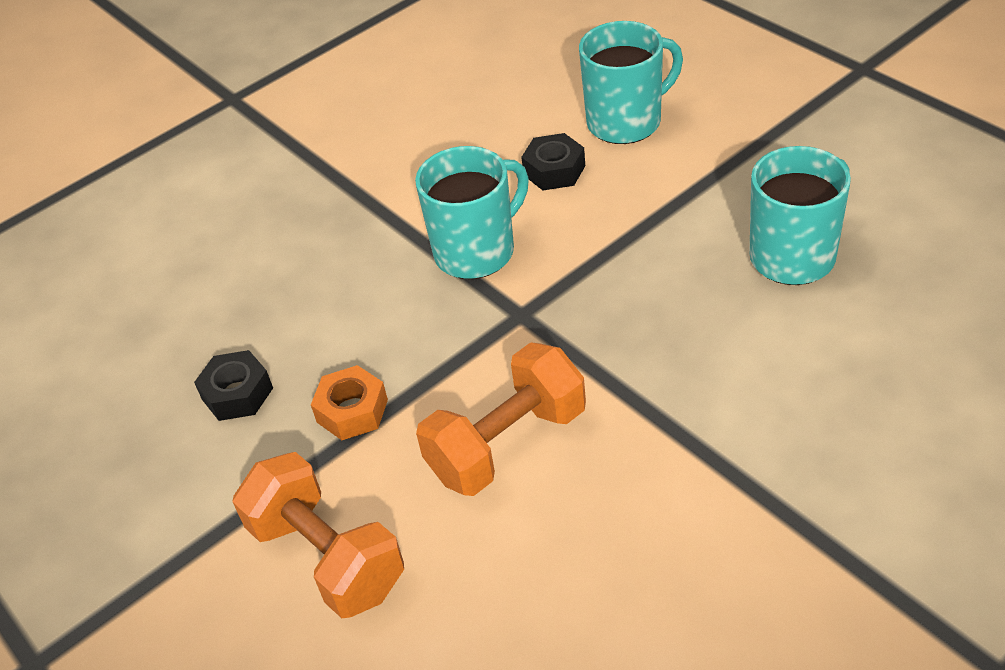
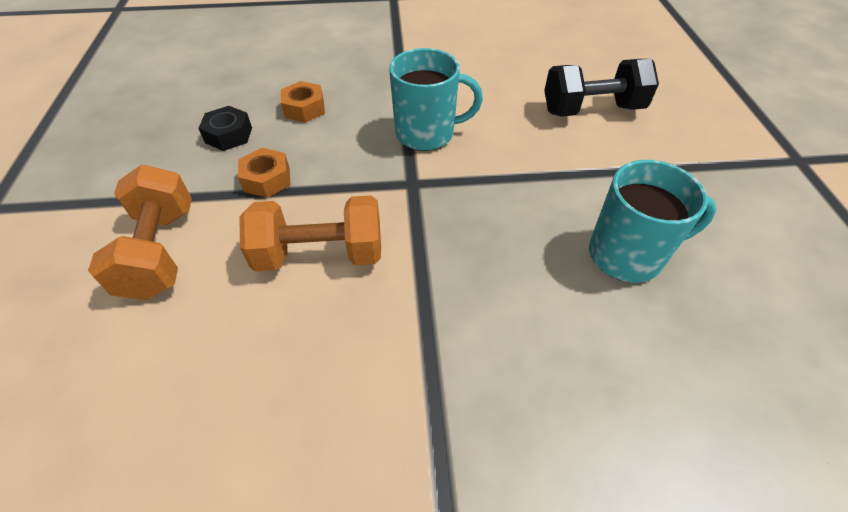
camera: 30 degrees right, 5 degrees up
black nut [521,133,585,190] -> none
turquoise mug [579,21,683,144] -> black dumbbell [544,59,659,117]
none -> orange nut [281,81,325,123]

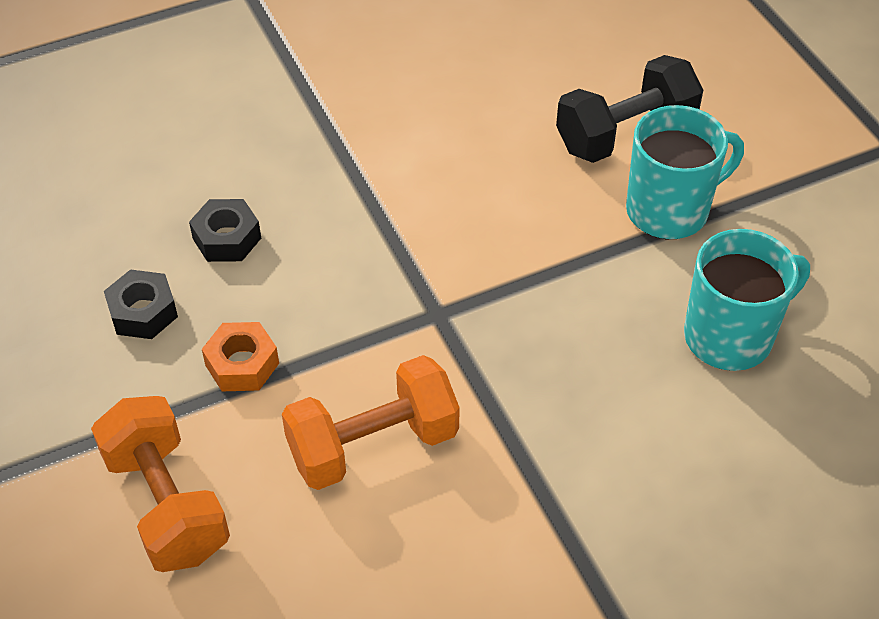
camera: 20 degrees left, 0 degrees up
orange nut [281,81,325,123] -> black nut [189,199,261,262]
turquoise mug [389,48,483,151] -> turquoise mug moved to [626,105,744,239]

